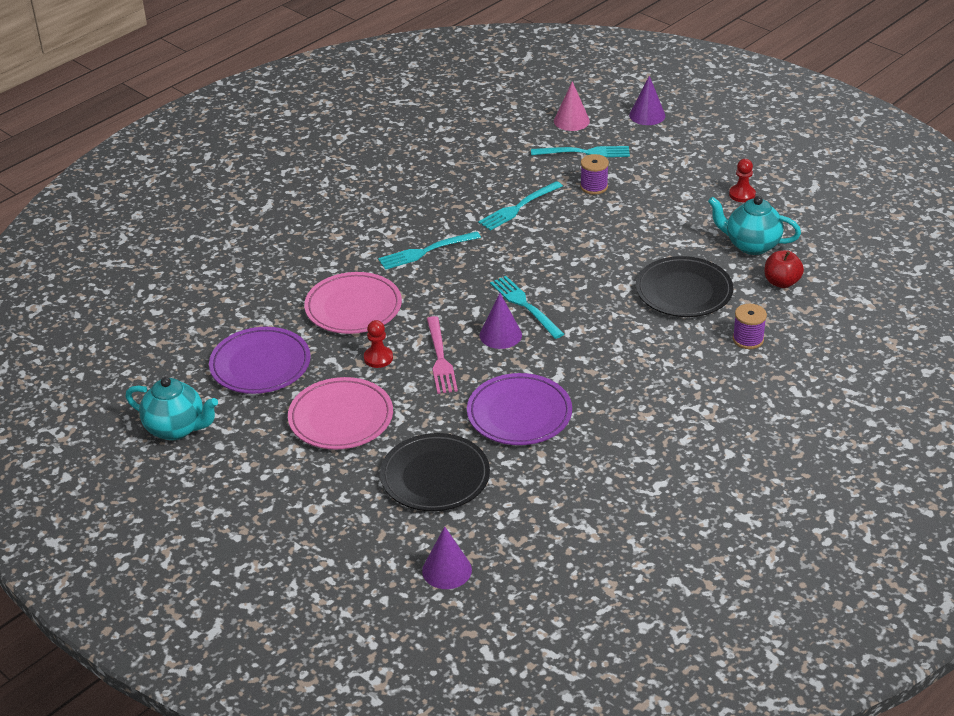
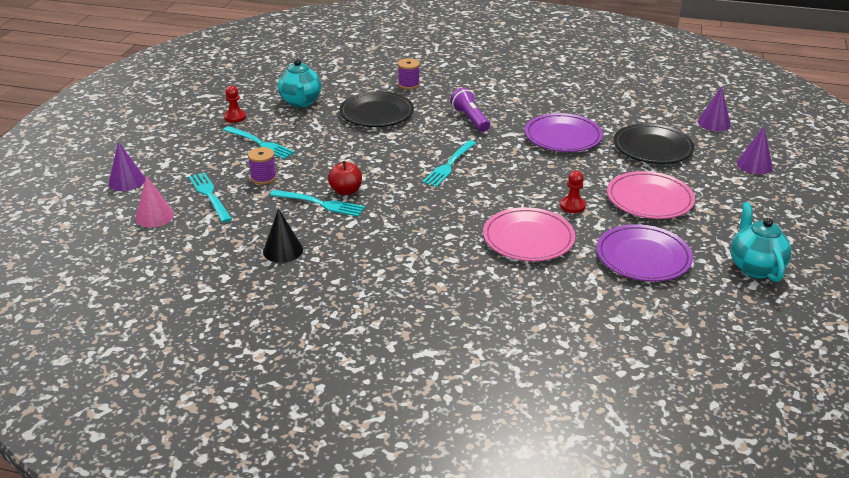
camera: 120 degrees left, 5 degrees down
turquoise fork [378,231,481,270] -> turquoise fork moved to [223,126,295,159]
pink fork [427,316,458,394] -> none
purple cone [480,293,522,349] -> purple cone moved to [737,127,773,174]
red apple [764,250,804,288] -> red apple moved to [328,161,362,195]
none -> black cone [263,208,303,263]
none -> purple flashlight [450,87,490,132]

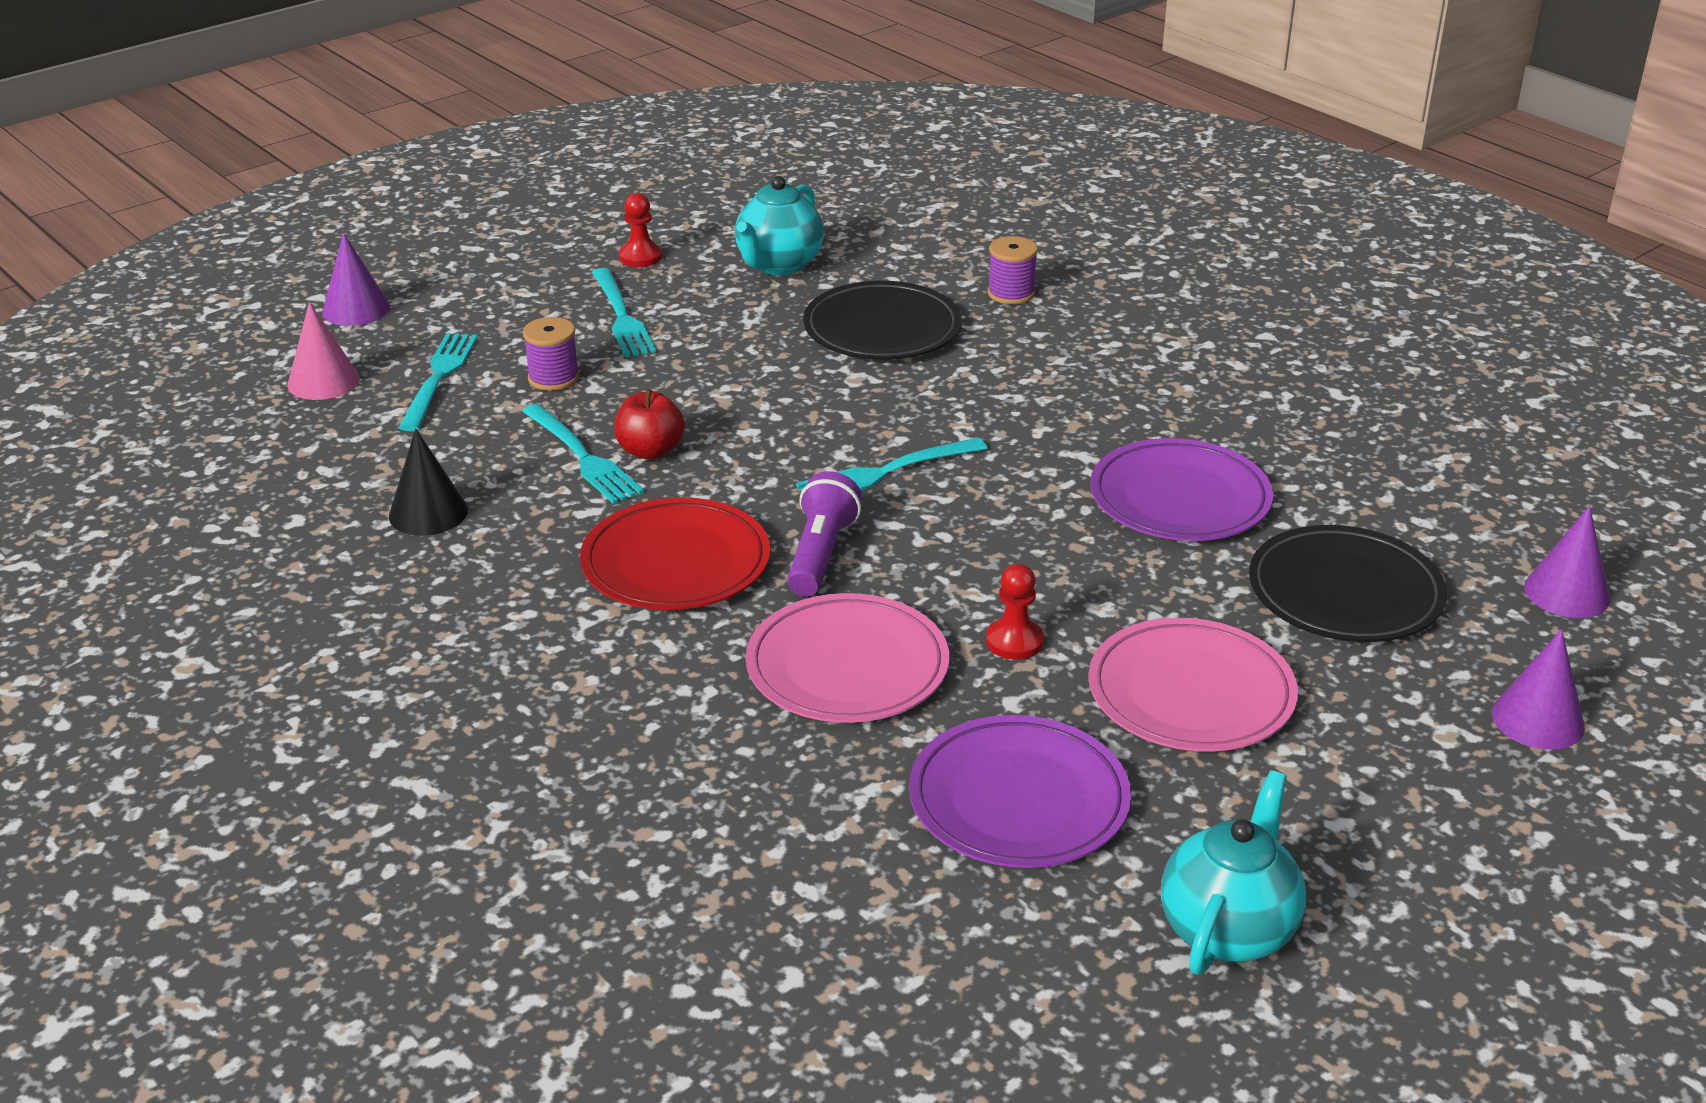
camera: 35 degrees right, 0 degrees up
purple flashlight [450,87,490,132] -> purple flashlight moved to [787,471,862,596]
none -> red plate [580,497,770,610]

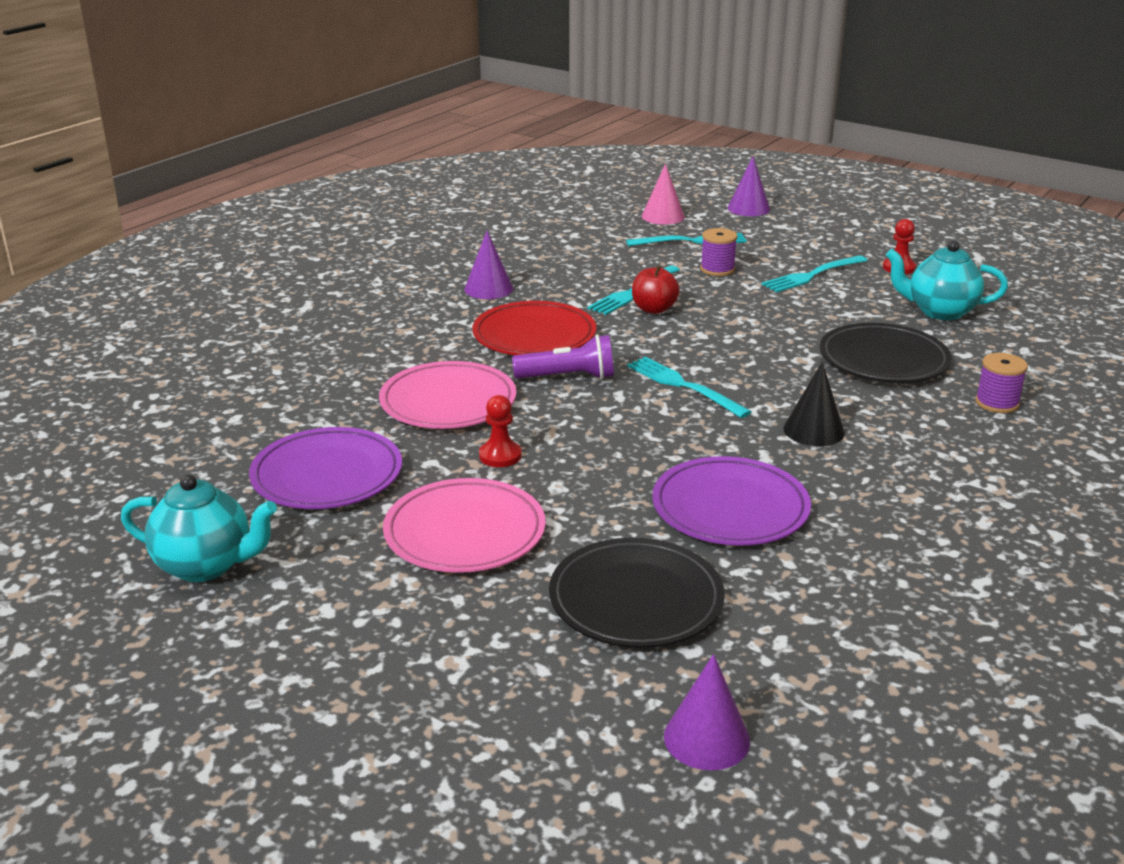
camera: 75 degrees right, 5 degrees down
black cone [389,429,468,536] -> black cone moved to [783,362,845,446]
purple cone [1492,629,1585,750] -> purple cone moved to [464,231,513,299]

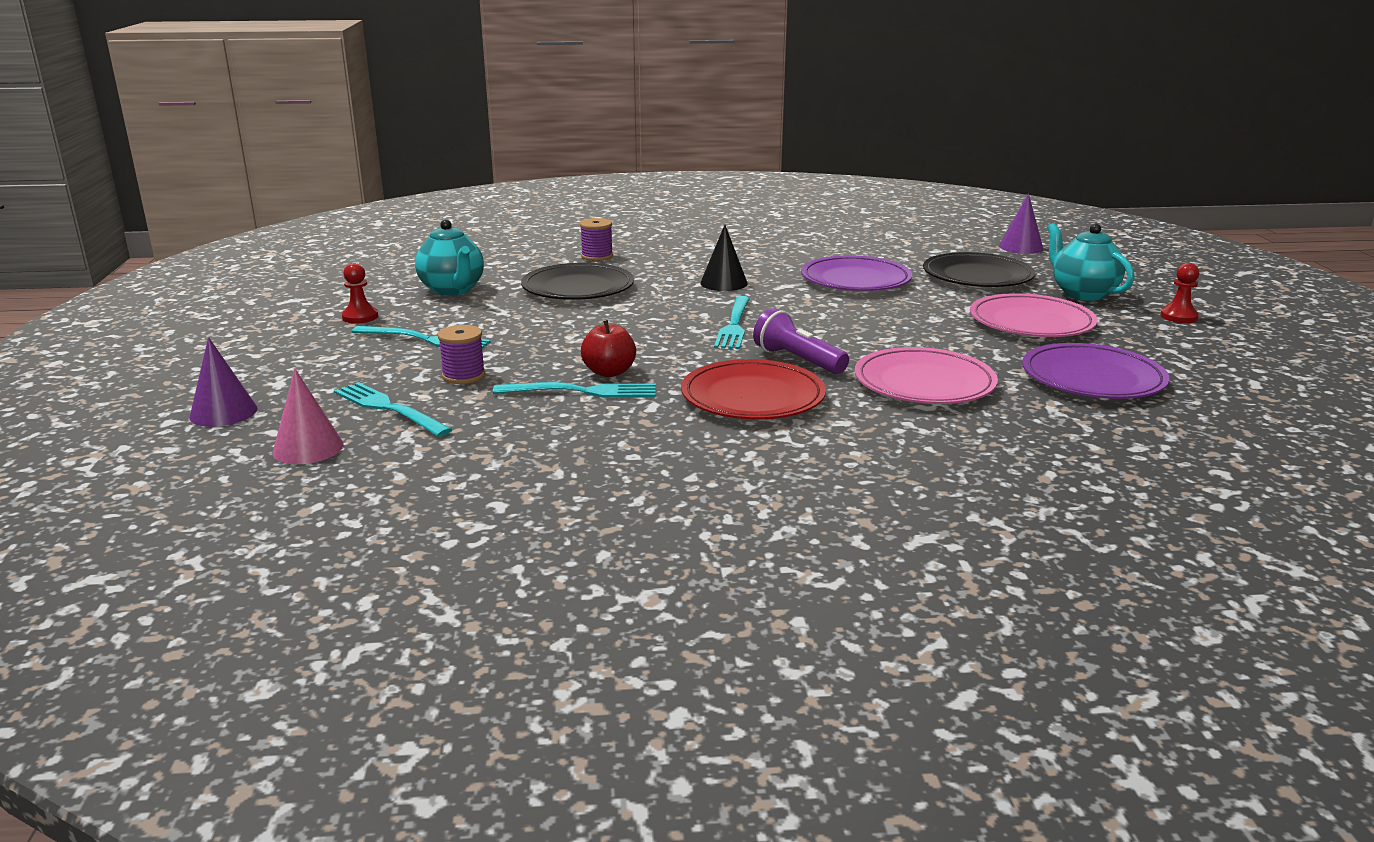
camera: 130 degrees left, 5 degrees down
turquoise teapot [121,475,277,582] -> turquoise teapot moved to [1047,223,1135,301]
purple cone [464,231,513,299] -> none
red pawn [479,395,522,467] -> red pawn moved to [1160,263,1199,323]

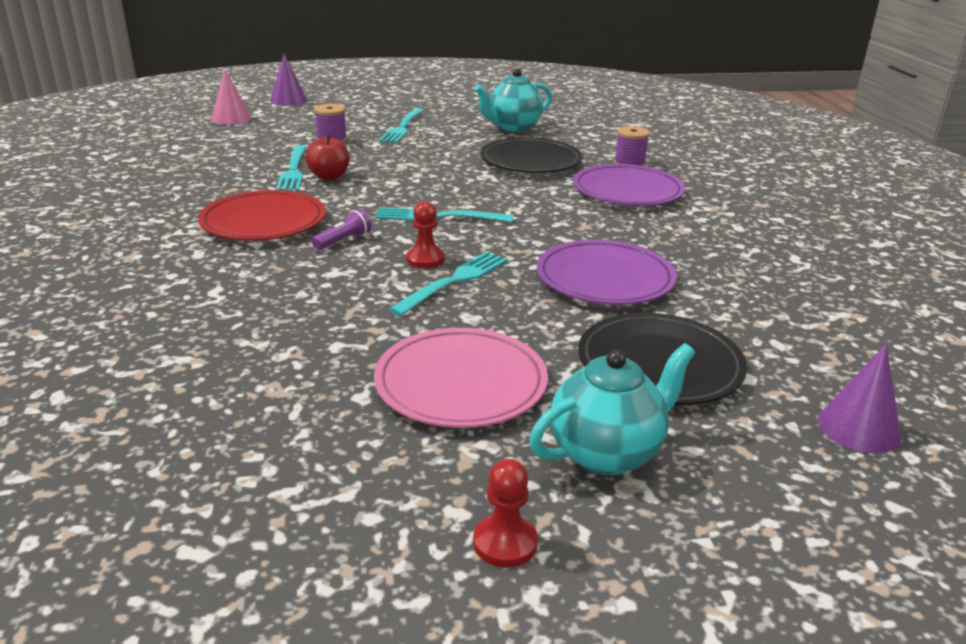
camera: 85 degrees right, 5 degrees up
turquoise fork [334,382,452,437] -> turquoise fork moved to [389,251,508,316]
red pawn [342,263,378,324] -> red pawn moved to [406,201,445,269]
black cone [700,225,748,291] -> none
purple flashlight [753,308,849,374] -> purple flashlight [312,209,371,250], size x0.63
pink plate [855,347,998,404] -> none
purple plate [1022,343,1169,399] -> purple plate moved to [573,164,685,206]

